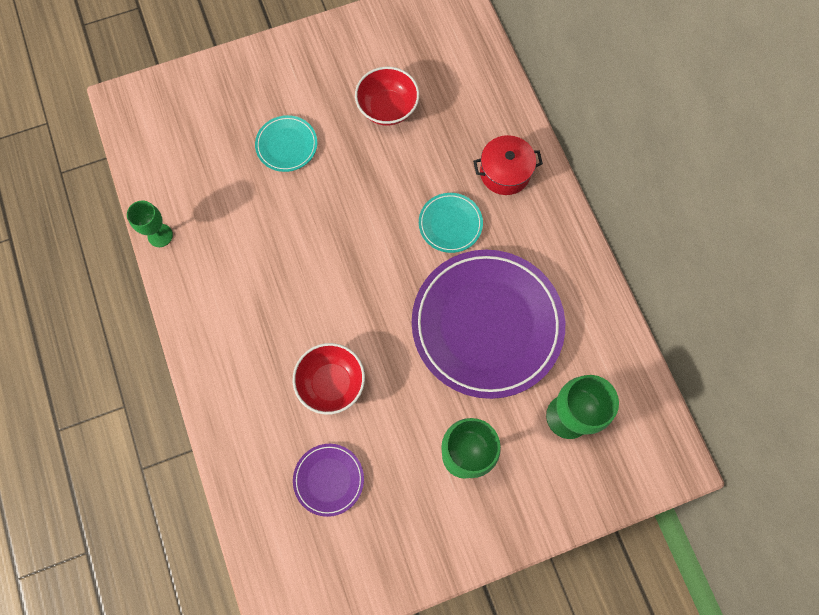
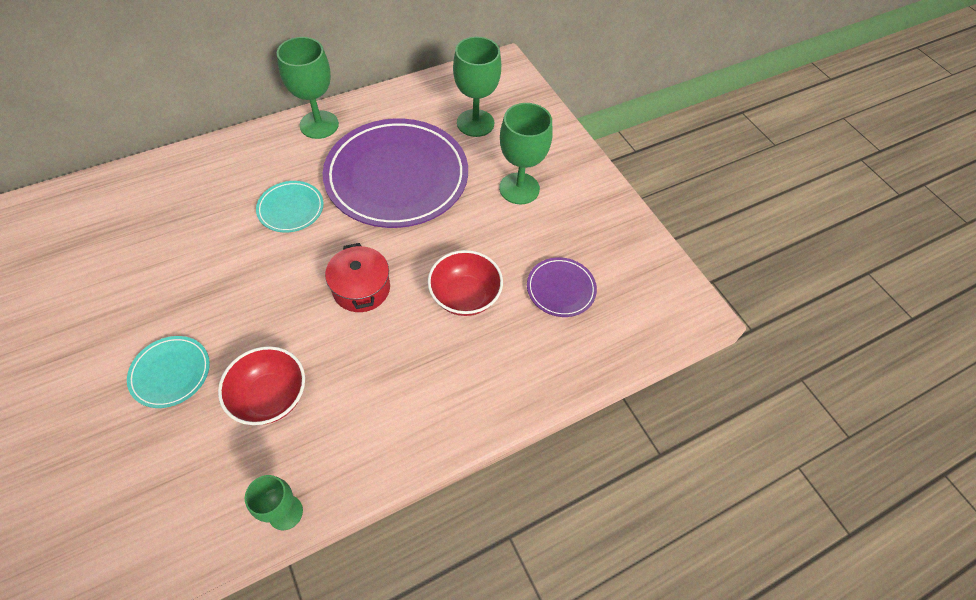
camera: 100 degrees left, 15 degrees down
red bowl [355,67,419,126] -> red bowl moved to [218,346,305,425]
red pot [473,135,543,195] -> red pot moved to [325,243,390,312]
none -> green goblet [277,37,339,139]

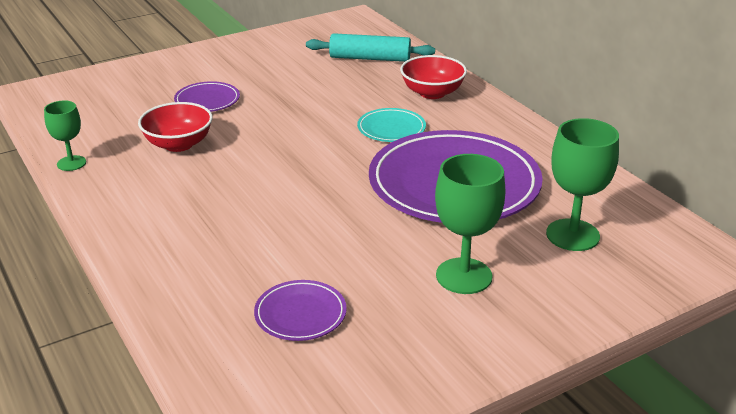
camera: 90 degrees right, 25 degrees down
turquoise plate [127,336,210,408] -> purple plate [174,81,240,112]
green goblet [277,37,339,139] -> none
red pot [325,243,390,312] -> none
red bowl [428,250,503,316] -> red bowl moved to [400,55,467,99]
none -> turquoise rolling pin [306,33,435,62]

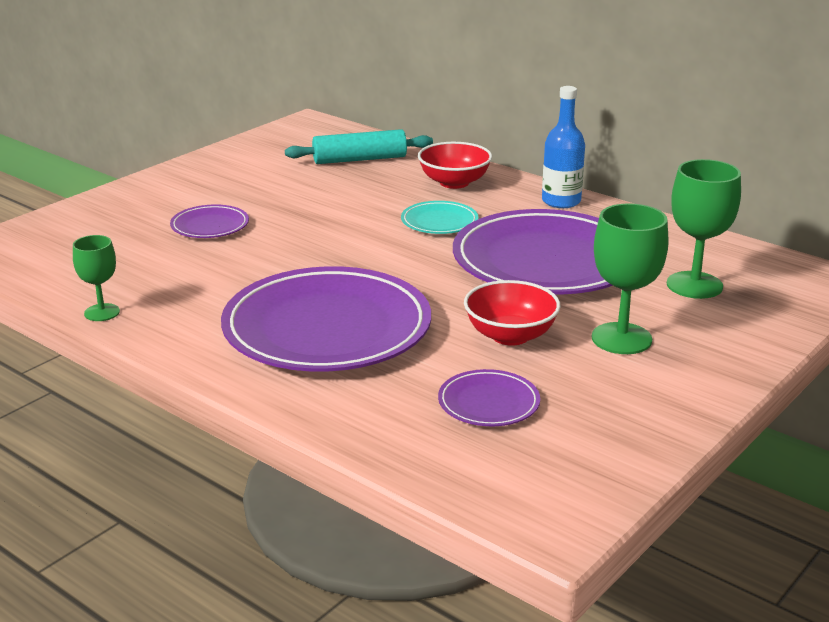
camera: 20 degrees left, 5 degrees down
red bowl [138,102,213,152] -> red bowl moved to [464,280,560,346]
none -> purple plate [221,266,431,372]
none -> blue bottle [542,86,585,208]

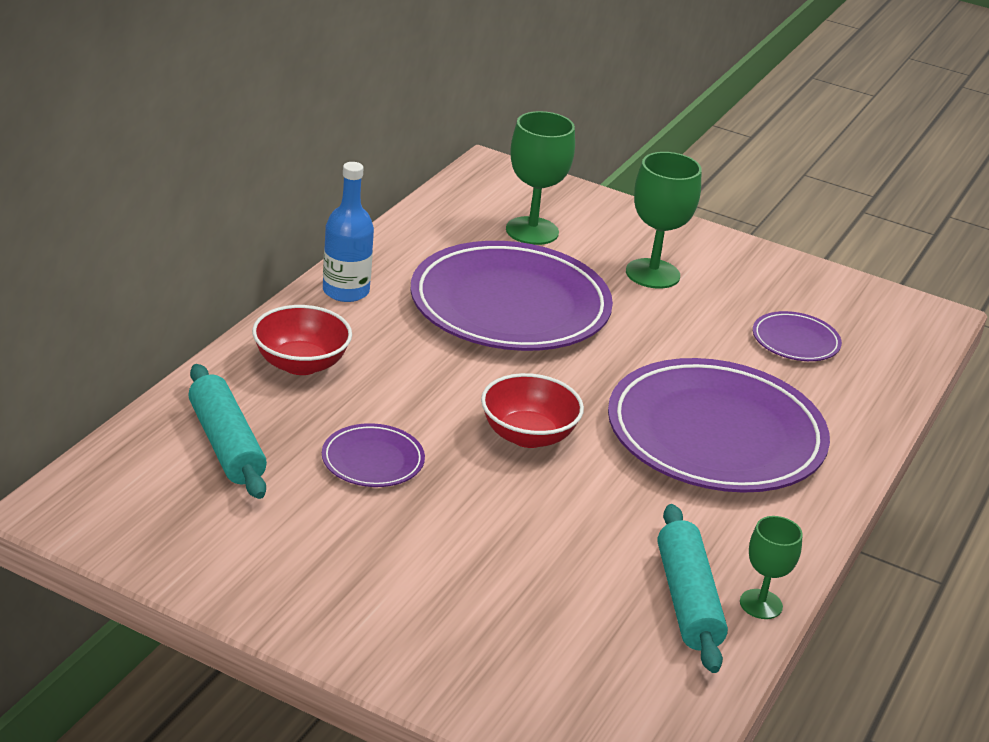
camera: 105 degrees left, 5 degrees up
purple plate [170,204,249,238] -> purple plate moved to [322,423,425,487]
turquoise plate [401,201,478,234] -> none
red bowl [464,280,560,346] -> red bowl moved to [481,373,584,448]
none -> turquoise rolling pin [658,504,728,673]

